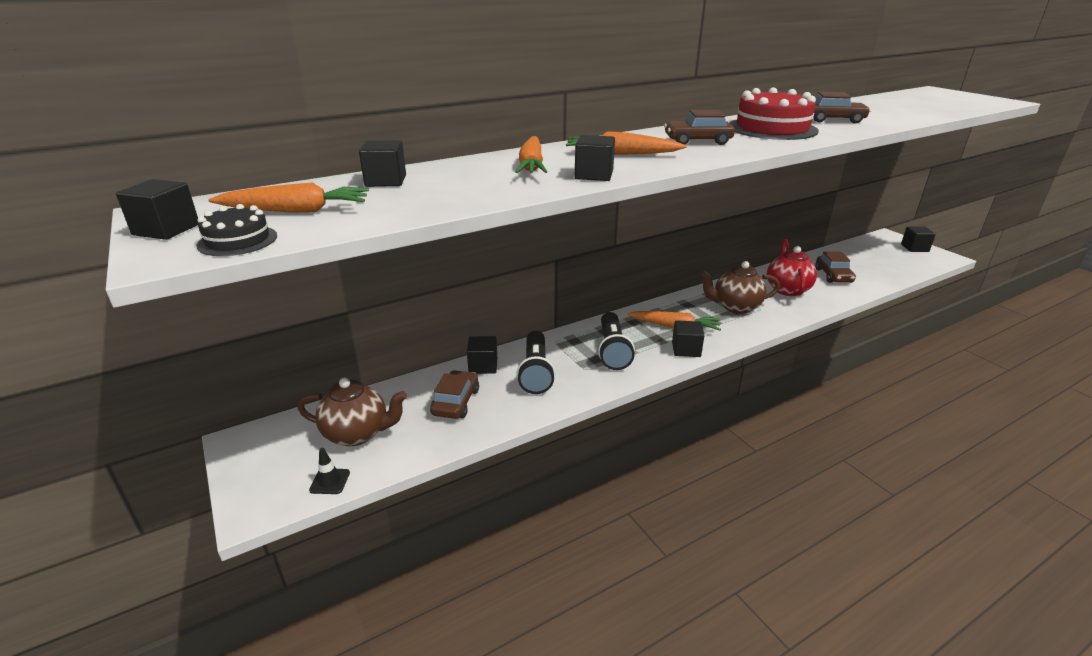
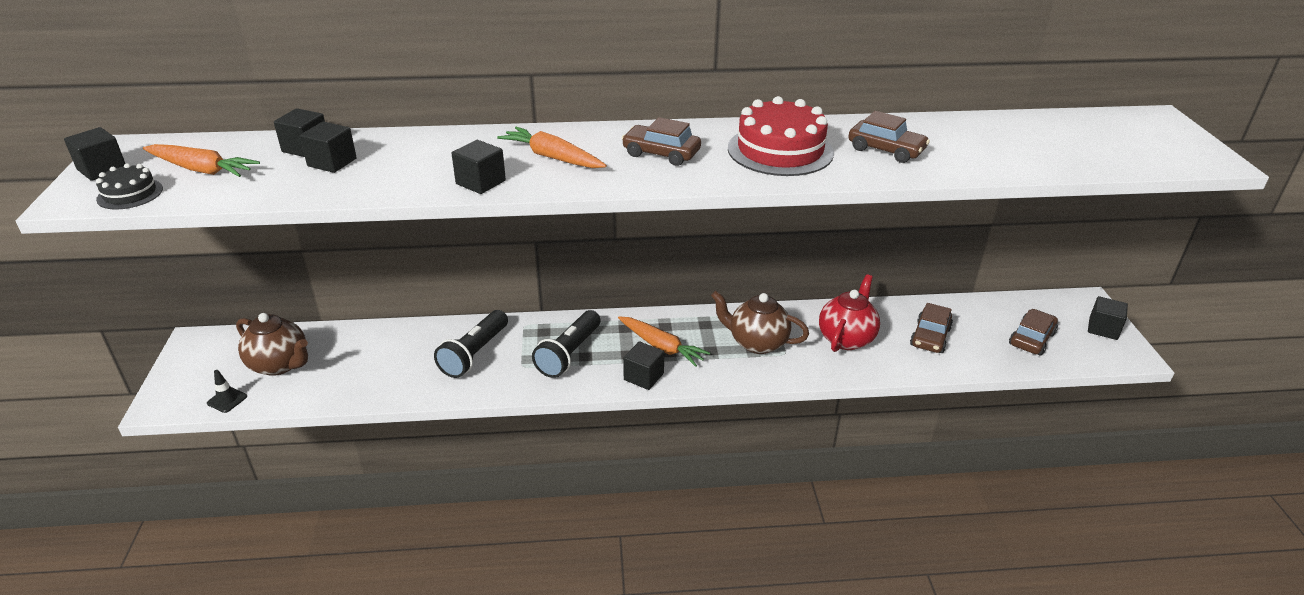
camera: 25 degrees right, 5 degrees up
brown car [430,370,479,419] -> brown car moved to [1009,309,1058,356]
black cube [467,336,497,374] -> black cube moved to [300,122,357,173]
orange carrot [515,136,547,173] -> none

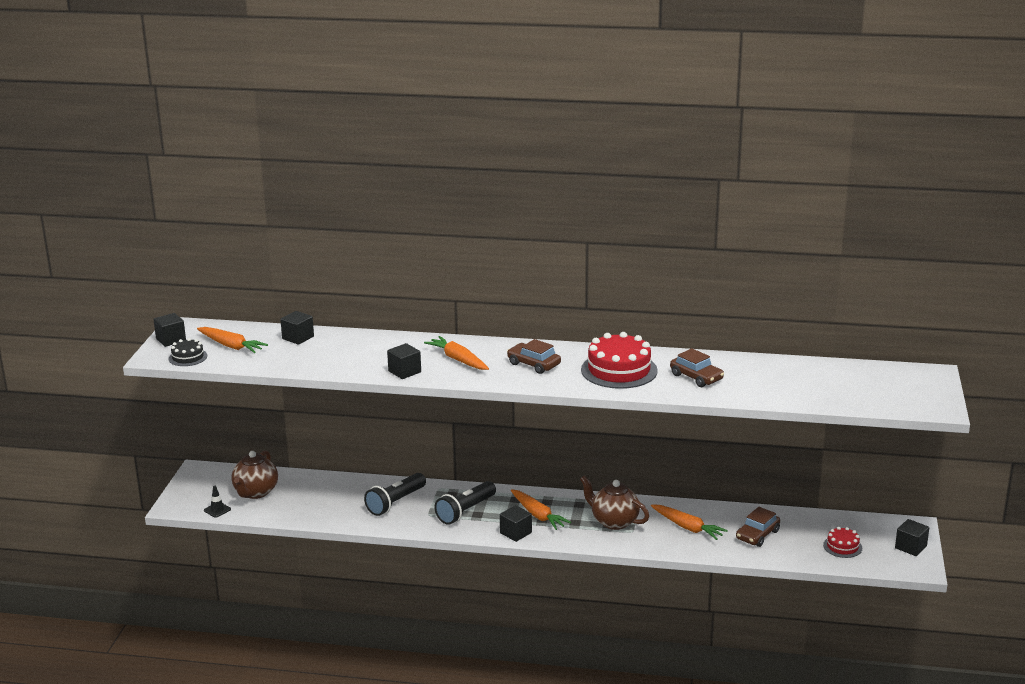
camera: 15 degrees right, 10 degrees down
brown teapot [236,313,308,376] -> brown teapot turned 60 degrees clockwise [231,451,278,499]
black cube [300,122,357,173] -> none
red teapot [819,274,880,352] -> orange carrot [651,505,728,540]
brown car [1009,309,1058,356] -> red cake [823,527,862,558]

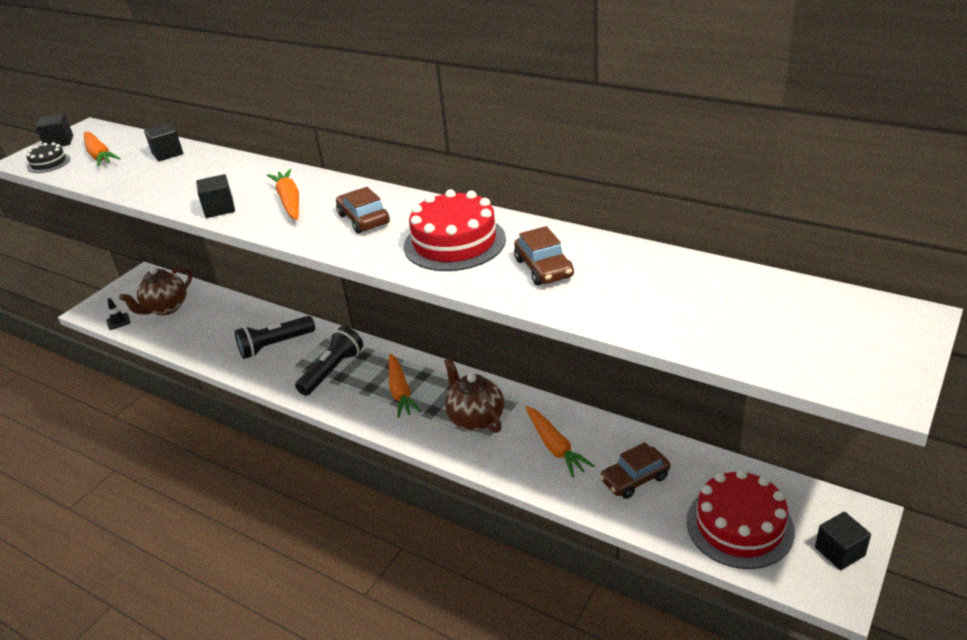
camera: 25 degrees right, 10 degrees up
black flashlight [434,481,496,525] -> black flashlight turned 150 degrees clockwise [295,326,363,396]
black cube [500,505,532,542] -> none
red cake [823,527,862,558] -> red cake [686,470,795,569], size x1.95

